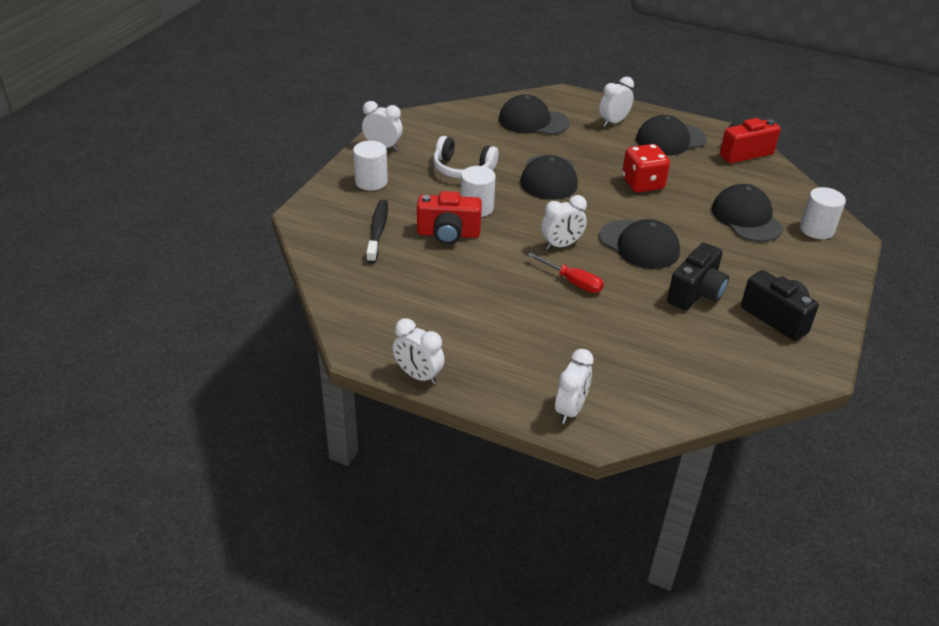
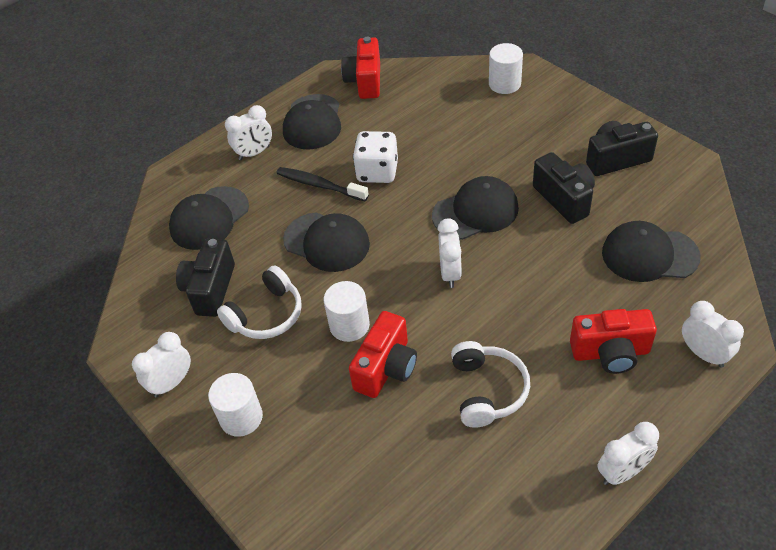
camera: 60 degrees left, 10 degrees up
black toothbrush [366,200,388,264] -> black toothbrush moved to [276,167,369,201]
red screwdriver [527,253,604,293] -> none
white clock [599,77,634,127] -> white clock turned 105 degrees counterclockwise [225,105,272,160]
red dice [622,144,670,193] -> white dice [353,131,398,183]
black cap [712,184,784,242] -> black cap moved to [602,221,700,282]
none -> black camera [176,239,235,317]
none -> white headphones [451,341,530,428]
none -> red camera [570,309,657,374]

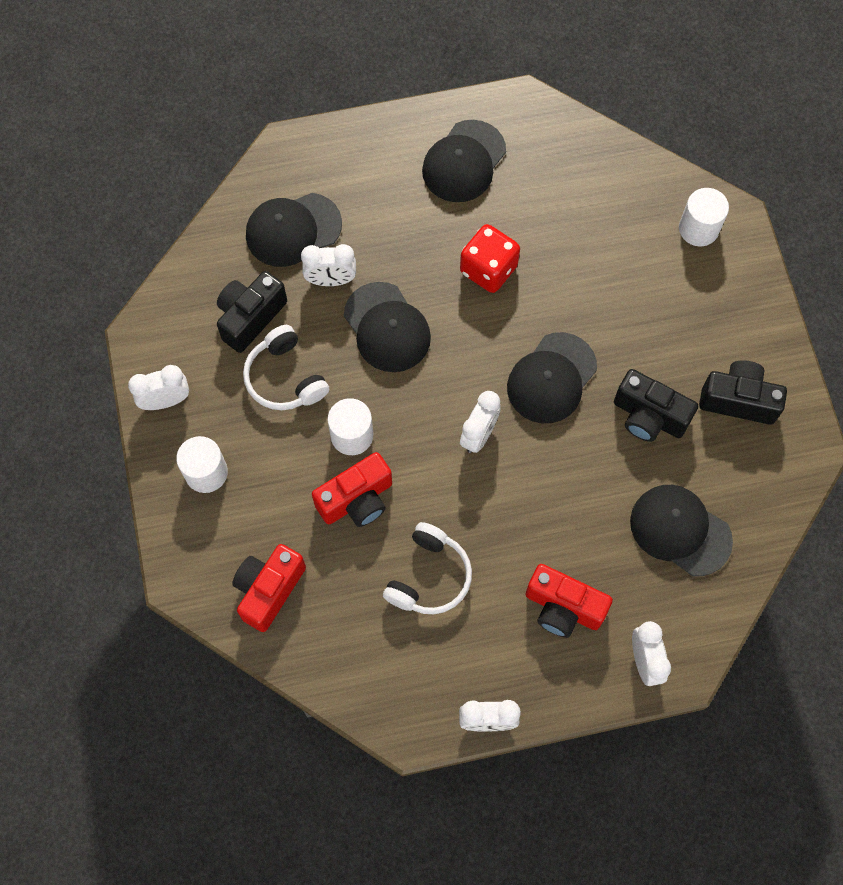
camera: 25 degrees right, 20 degrees up
white headphones [217,266,302,339] -> white headphones turned 75 degrees clockwise [243,325,329,410]
white clock [225,105,272,160] -> white clock moved to [301,244,356,286]
black toothbrush [276,167,369,201] -> none
red camera [341,37,380,99] -> red camera moved to [232,544,306,632]
white dice [353,131,398,183] -> red dice [460,224,520,293]
black cap [432,176,519,240] -> black cap turned 120 degrees clockwise [507,332,597,423]
black camera [533,152,595,224] -> black camera turned 120 degrees clockwise [614,369,698,442]

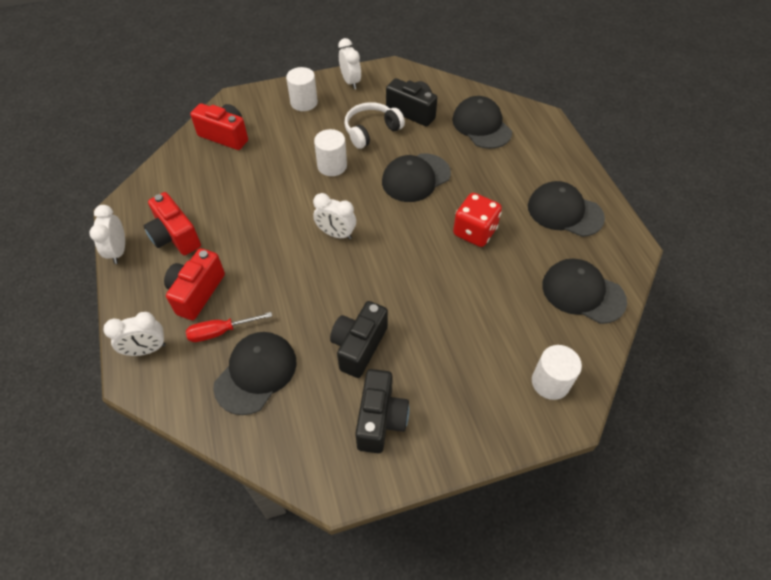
camera: 85 degrees right, 15 degrees down
white clock [301,244,356,286] -> none
red camera [312,452,392,527] -> red camera moved to [144,192,201,255]
white headphones [383,522,472,614] -> none
black cap [507,332,597,423] -> black cap moved to [542,259,627,324]
none -> red screwdriver [186,312,272,342]

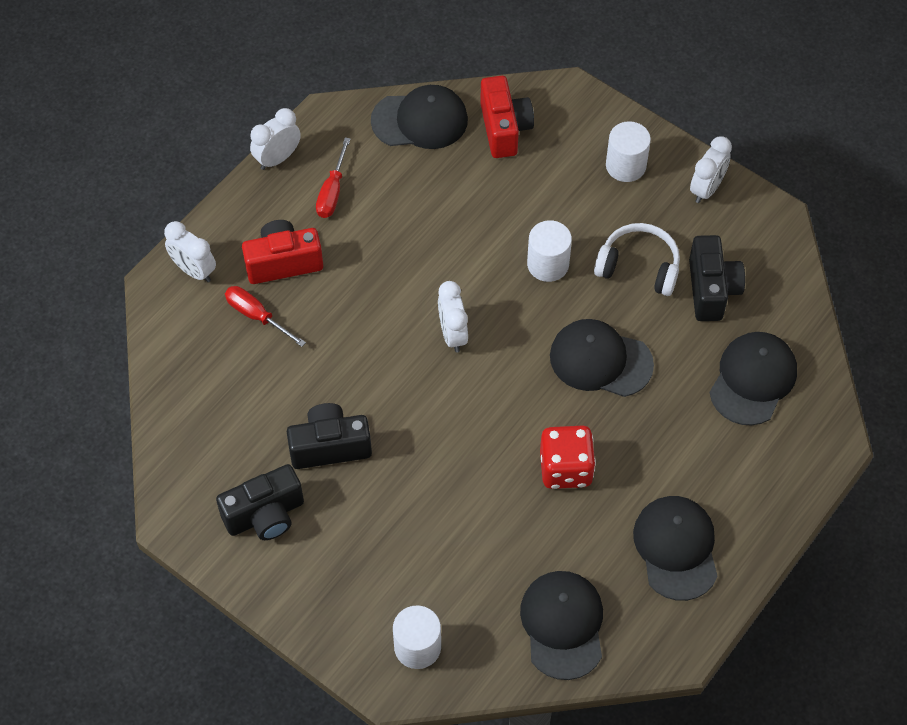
camera: 55 degrees right, 5 degrees up
red camera [144,192,201,255] -> red screwdriver [316,137,351,218]
black cap [213,332,296,415] -> black cap moved to [371,85,468,149]

